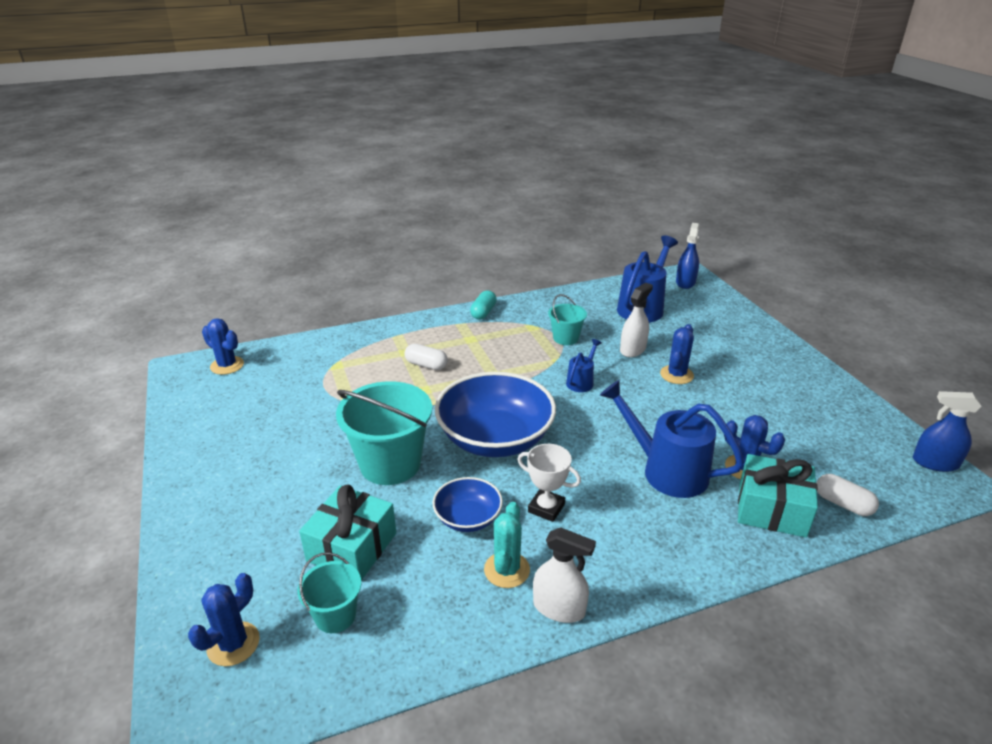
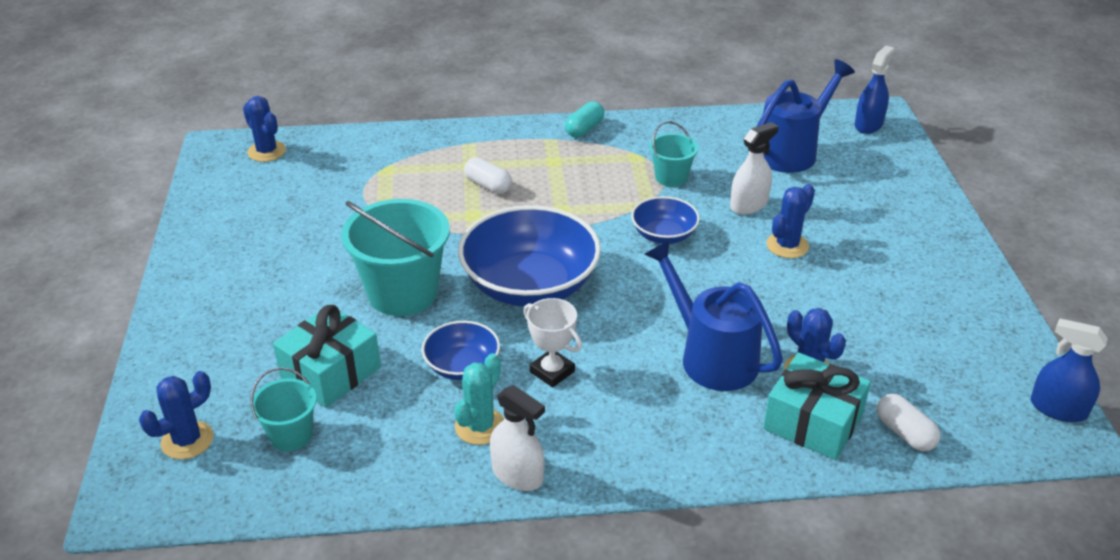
camera: 15 degrees right, 5 degrees up
blue watering can [566,339,601,392] -> blue bowl [631,196,700,244]

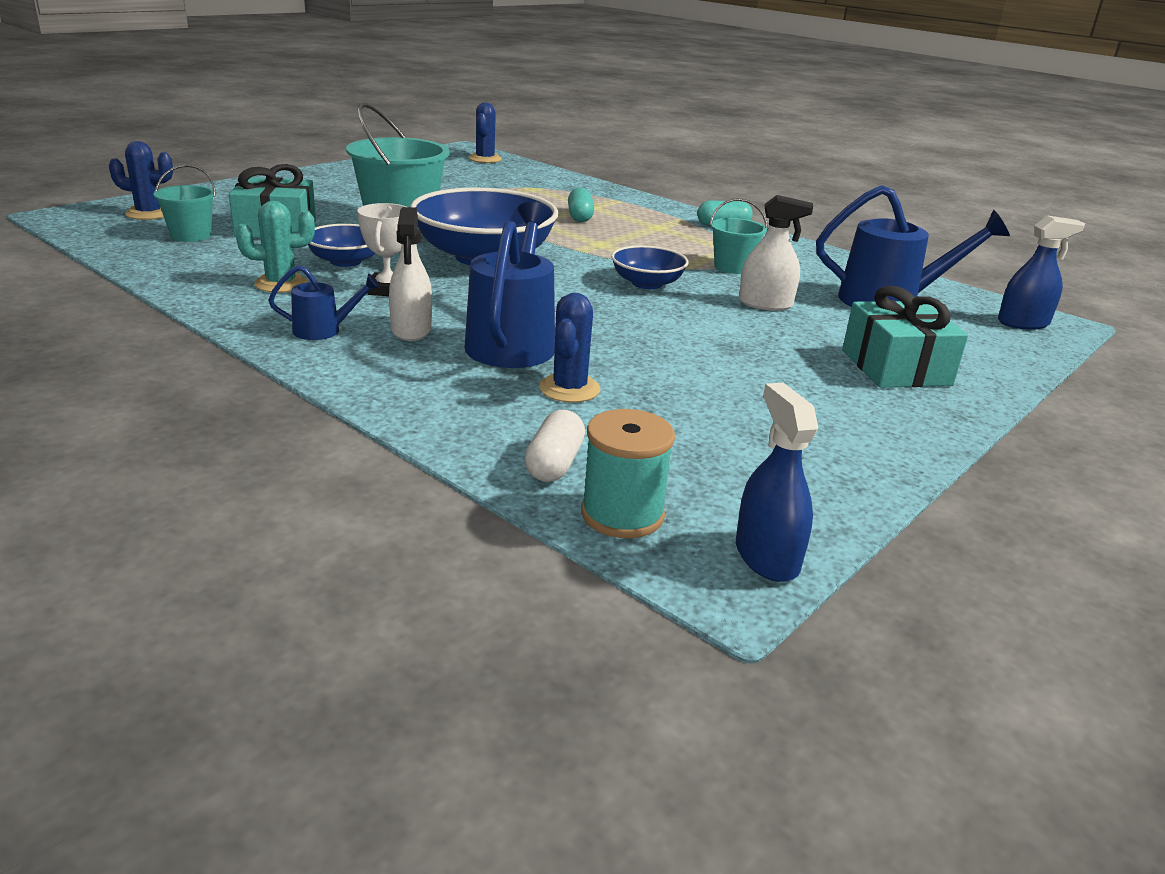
camera: 45 degrees right, 10 degrees down
white capsule [464,157,512,194] -> turquoise capsule [568,188,594,222]
white spray bottle [490,385,545,491] -> white spray bottle moved to [389,207,432,341]
turquoise gift [763,352,871,460] -> turquoise gift moved to [842,286,968,388]
blue cactus [766,184,815,258] -> none
none -> blue watering can [268,265,381,340]
none -> turquoise spool [581,409,675,538]

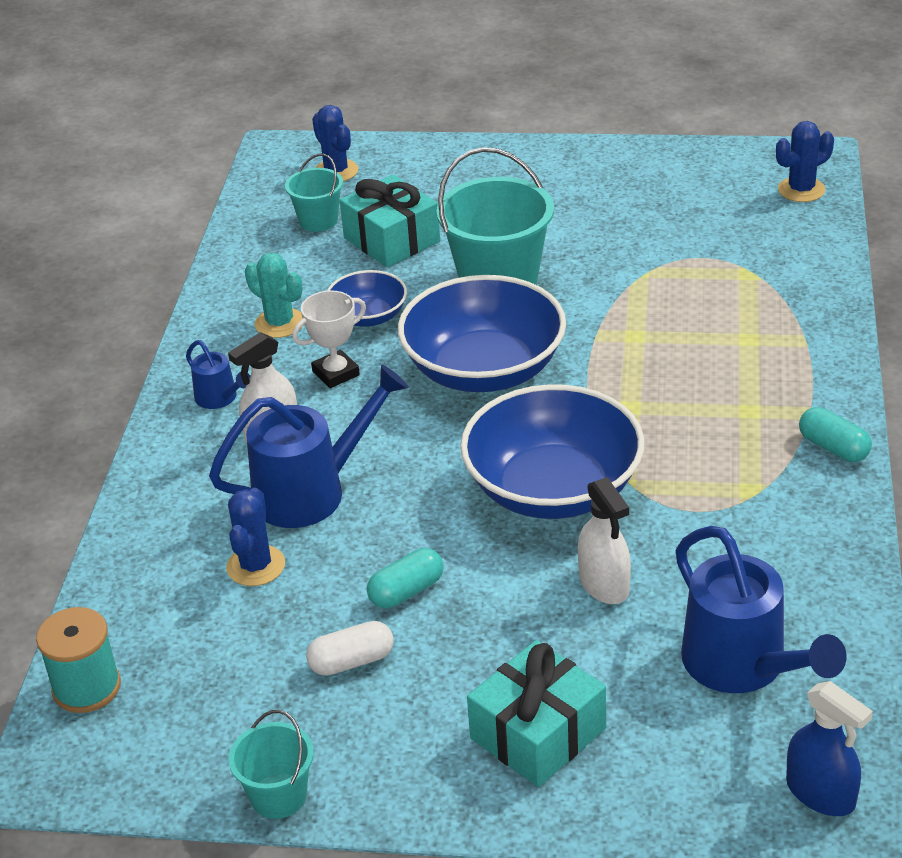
camera: 60 degrees right, 10 degrees up
white capsule [524,410,585,482] -> white capsule moved to [306,621,394,676]
blue cactus [539,293,601,403] -> blue cactus turned 60 degrees counterclockwise [226,488,285,586]
turquoise capsule [568,188,594,222] -> turquoise capsule moved to [367,548,444,608]
blue bowl [611,245,689,289] -> blue bowl [460,384,645,519], size x1.95
turquoise bucket [710,198,768,274] -> turquoise bucket moved to [229,710,314,819]
blue spray bottle [736,383,818,582] -> none

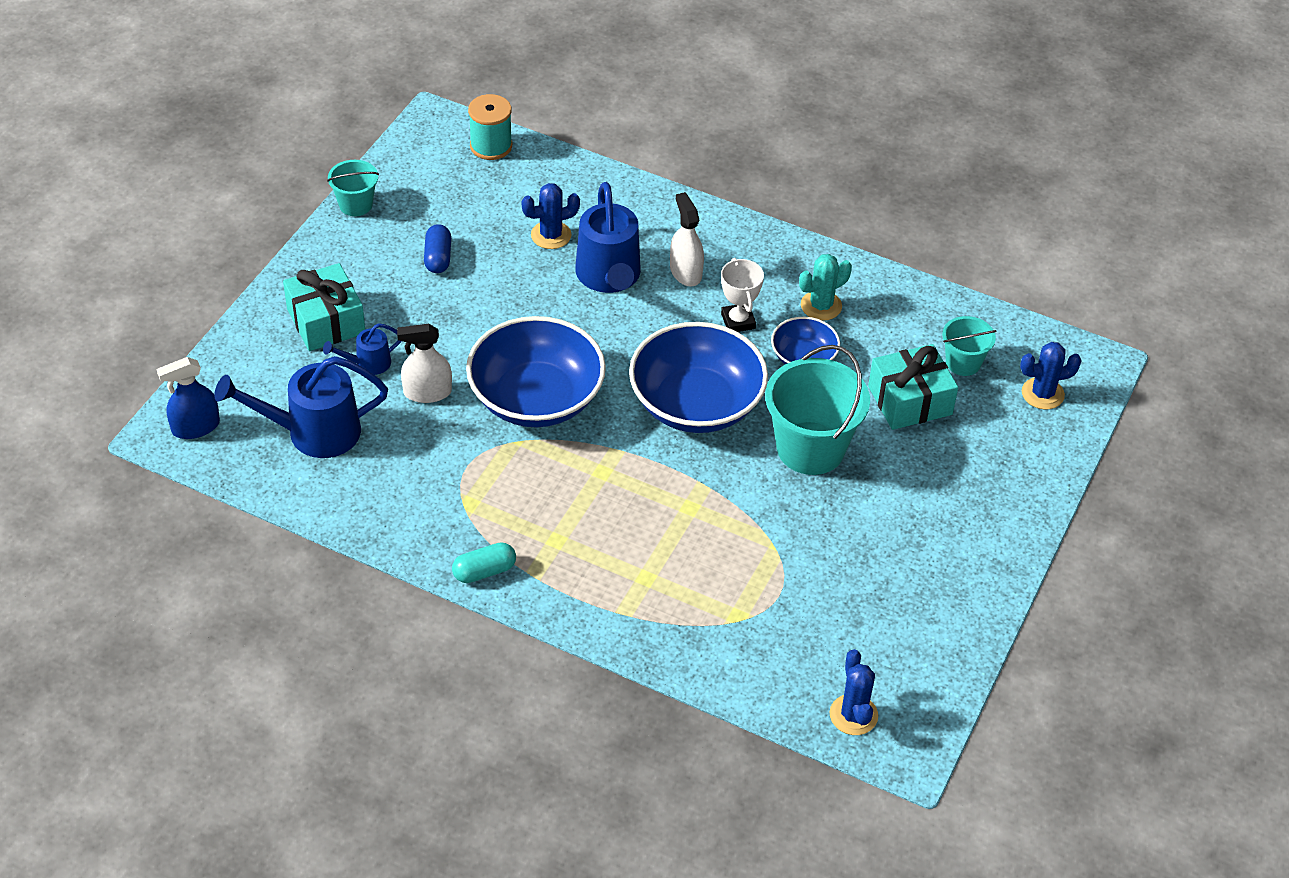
camera: 105 degrees right, 10 degrees up
blue watering can [186,340,251,409] -> blue watering can moved to [323,323,402,375]
blue cactus [226,488,285,586] -> blue cactus turned 45 degrees counterclockwise [521,183,580,249]
white capsule [306,621,394,676] -> blue capsule [424,224,451,273]
turquoise capsule [367,548,444,608] -> none

